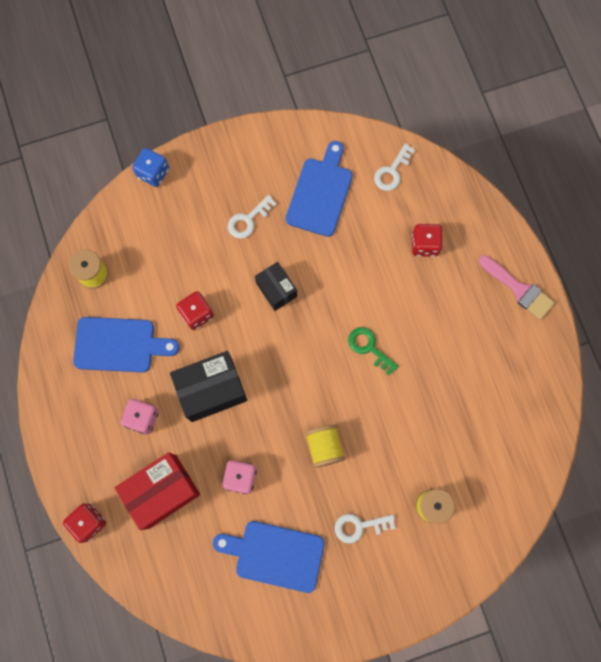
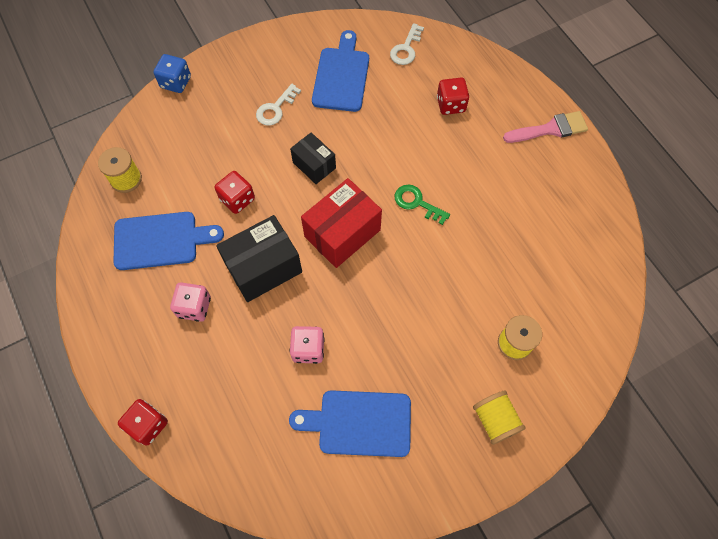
camera: 10 degrees left, 10 degrees down
red box [115,452,200,530] -> red box moved to [301,178,382,268]
yellow spool [305,424,345,468] -> yellow spool moved to [473,391,526,445]
white key [335,514,396,544] -> none
pink brush [479,255,555,320] -> pink brush turned 45 degrees counterclockwise [503,111,588,143]

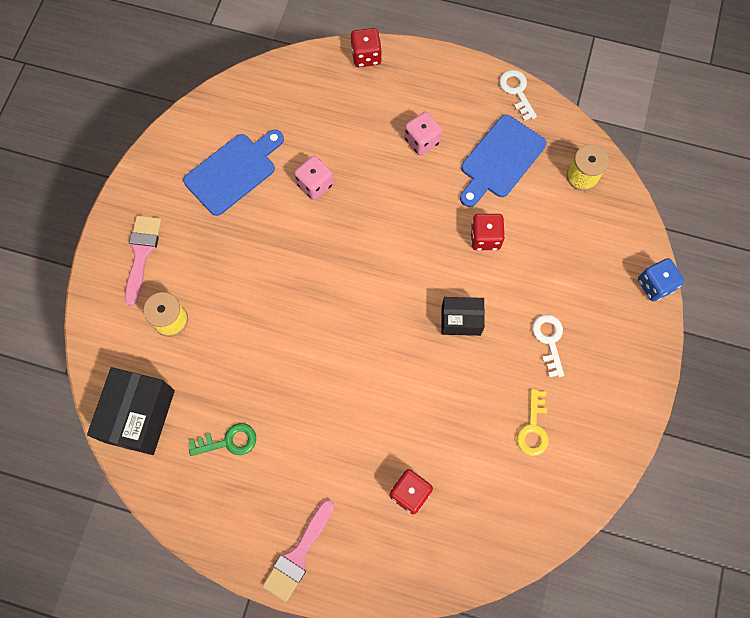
camera: 135 degrees right, 5 degrees up
black box [216,215,302,302] -> black box moved to [87,367,175,455]
red box [301,178,382,268] -> none
blue cutting board [312,30,369,112] -> yellow key [517,389,549,456]
white key [390,23,424,65] -> white key moved to [499,70,537,121]
green key [395,185,450,225] -> green key moved to [189,423,256,456]
yellow spool [473,391,526,445] -> pink brush [124,215,162,306]

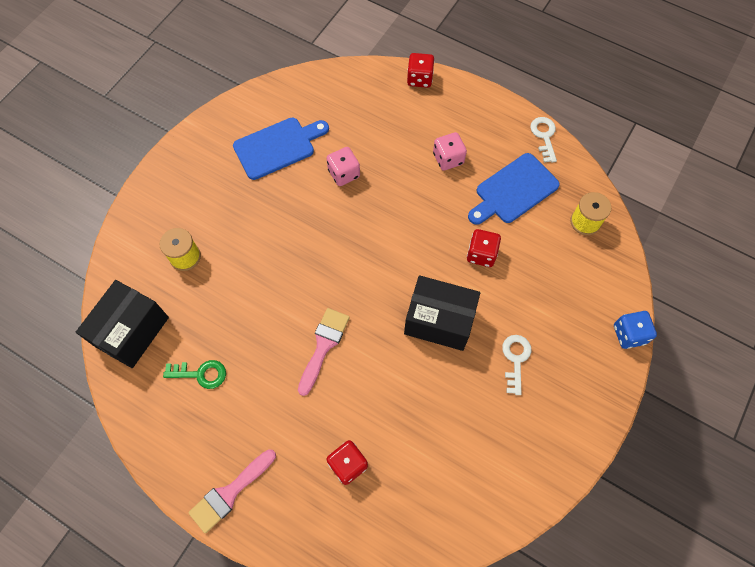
camera: 15 degrees right, 5 degrees down
pink brush [124,215,162,306] -> pink brush moved to [298,308,350,396]
black box [441,297,485,336] -> black box [404,275,480,351], size x1.66
yellow key [517,389,549,456] -> none

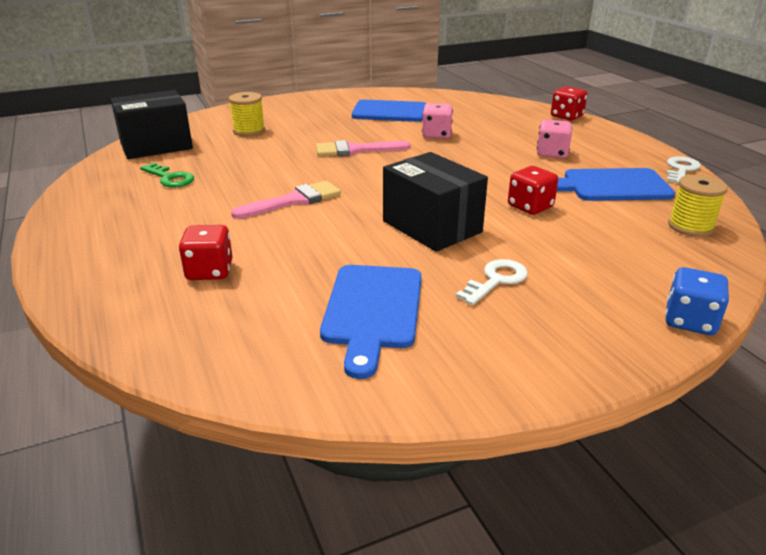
camera: 35 degrees right, 35 degrees down
pink brush [188,449,276,533] -> pink brush moved to [316,140,411,156]
none -> blue cutting board [320,265,422,379]

